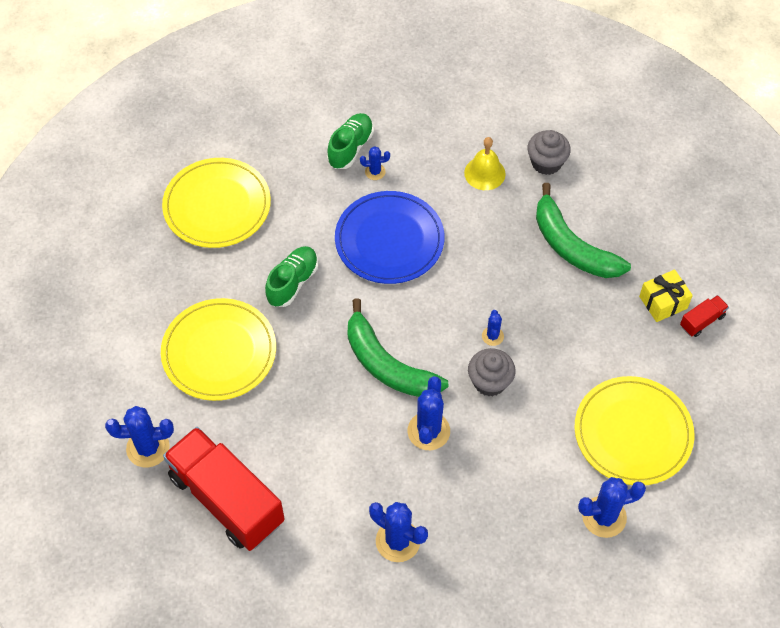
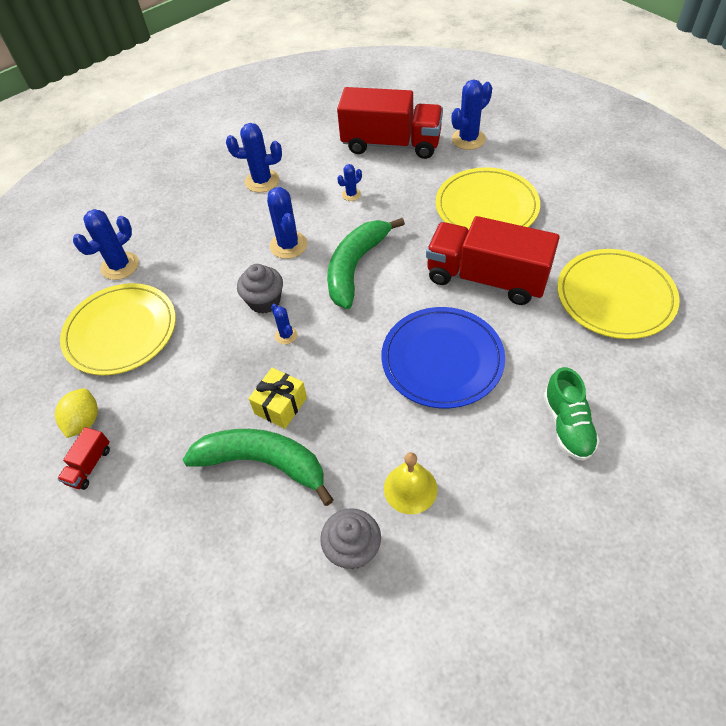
camera: 150 degrees right, 5 degrees down
green shoe [265,246,318,307] -> red truck [426,216,560,305]
green banana [347,298,448,397] -> green banana turned 75 degrees counterclockwise [327,218,405,309]
blue cactus [360,146,390,180] -> blue cactus moved to [337,164,362,201]
yellow gift [639,269,693,322] -> yellow gift moved to [248,368,307,429]
none -> yellow lemon [55,388,98,438]

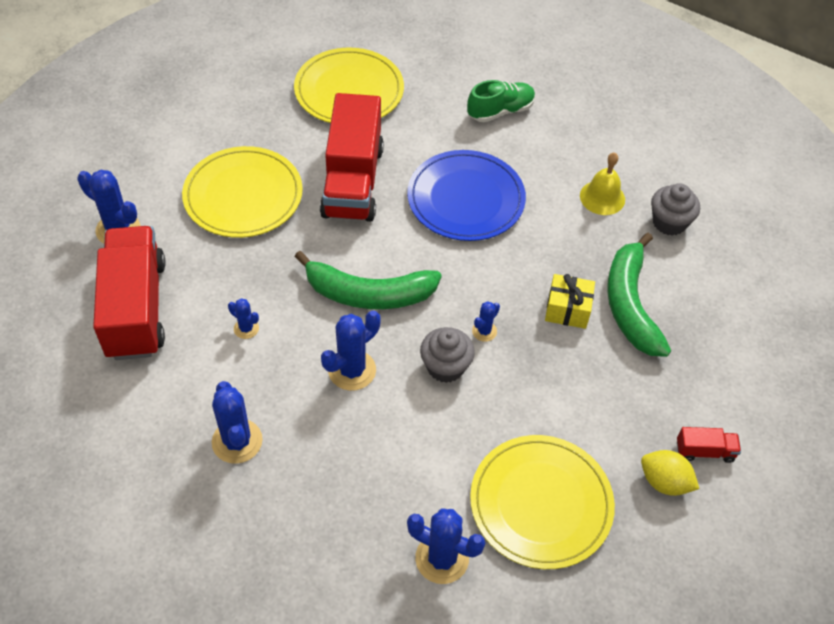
camera: 115 degrees left, 0 degrees up
yellow lemon [55,388,98,438] -> yellow lemon turned 45 degrees clockwise [641,450,699,496]

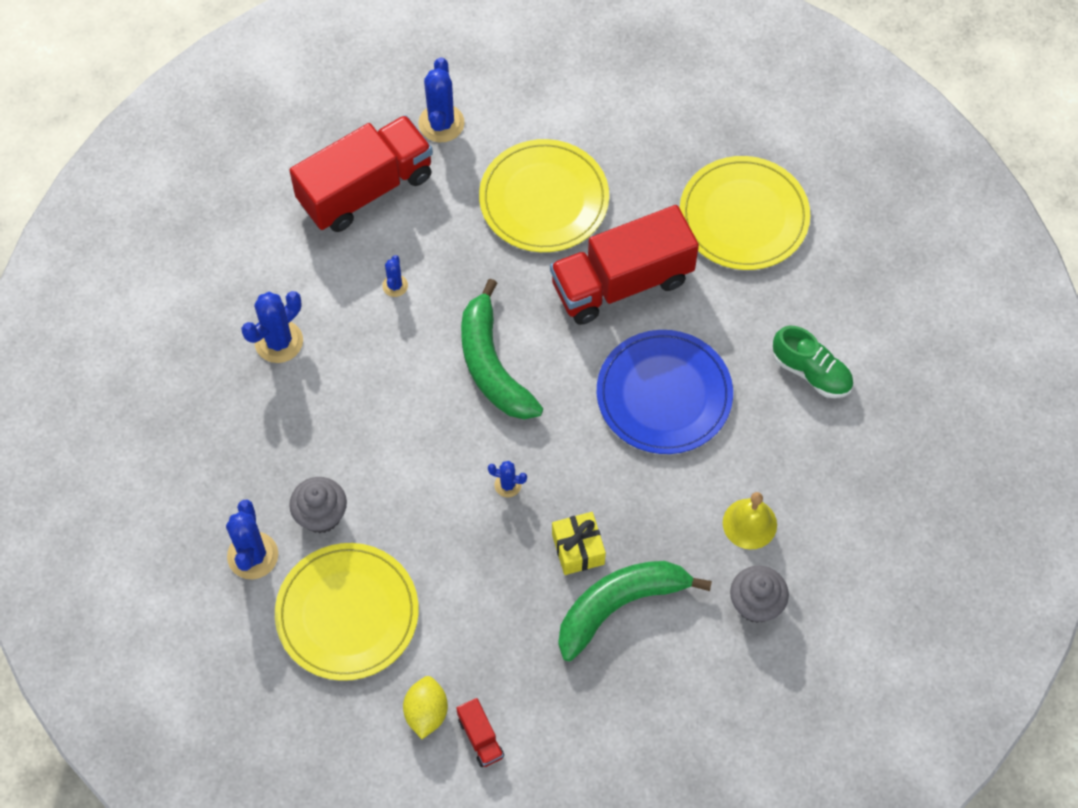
camera: 65 degrees right, 10 degrees up
blue cactus [321,311,381,391] -> none
grey cupcake [420,327,475,383] -> grey cupcake moved to [289,477,347,533]

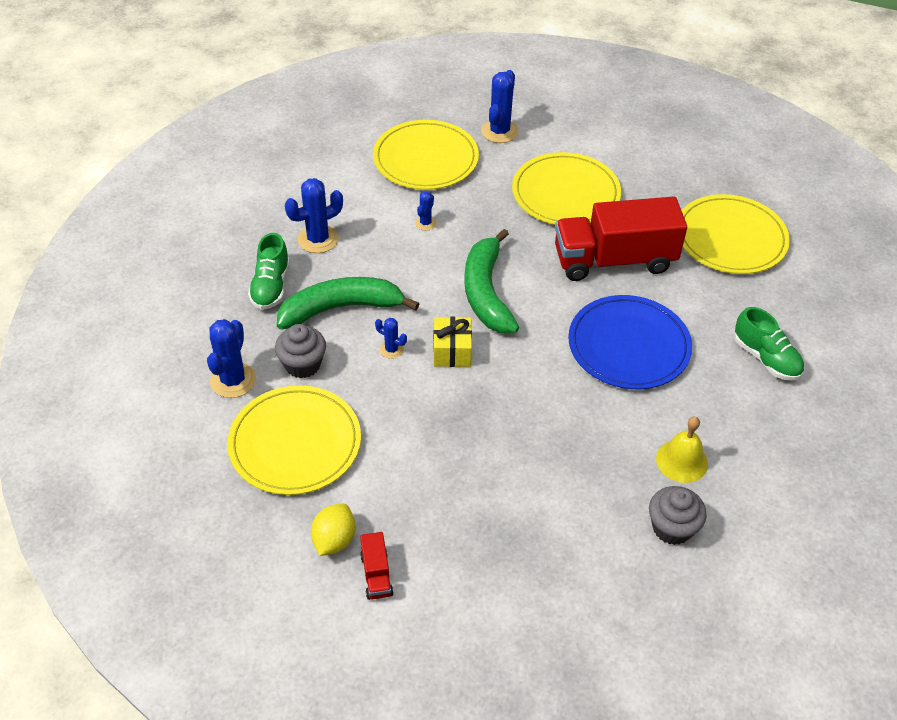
camera: 15 degrees right, 15 degrees down
red truck [289,115,433,232] -> yellow plate [373,120,479,190]
blue cactus [488,461,527,498] -> blue cactus moved to [375,318,407,359]
yellow gift [552,512,606,575] -> yellow gift moved to [433,317,472,367]
green banana [558,561,712,661] -> green banana moved to [277,277,420,329]
none -> green shoe [248,233,290,310]

